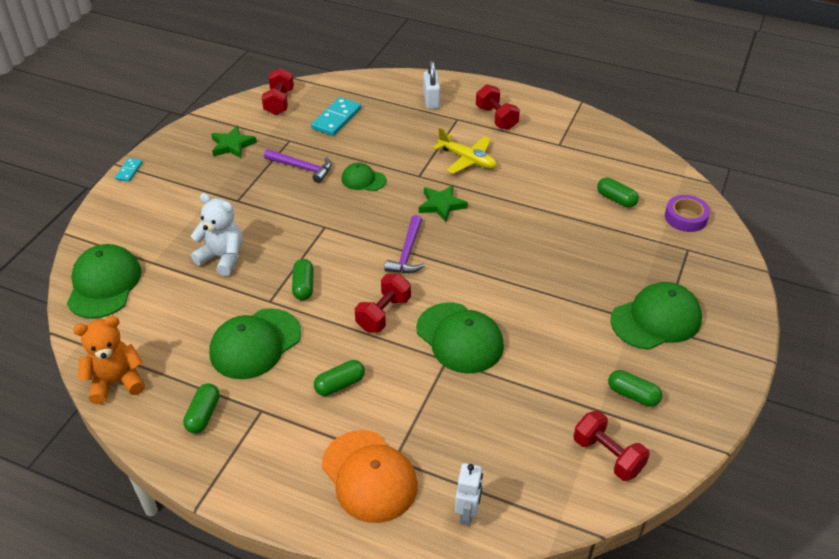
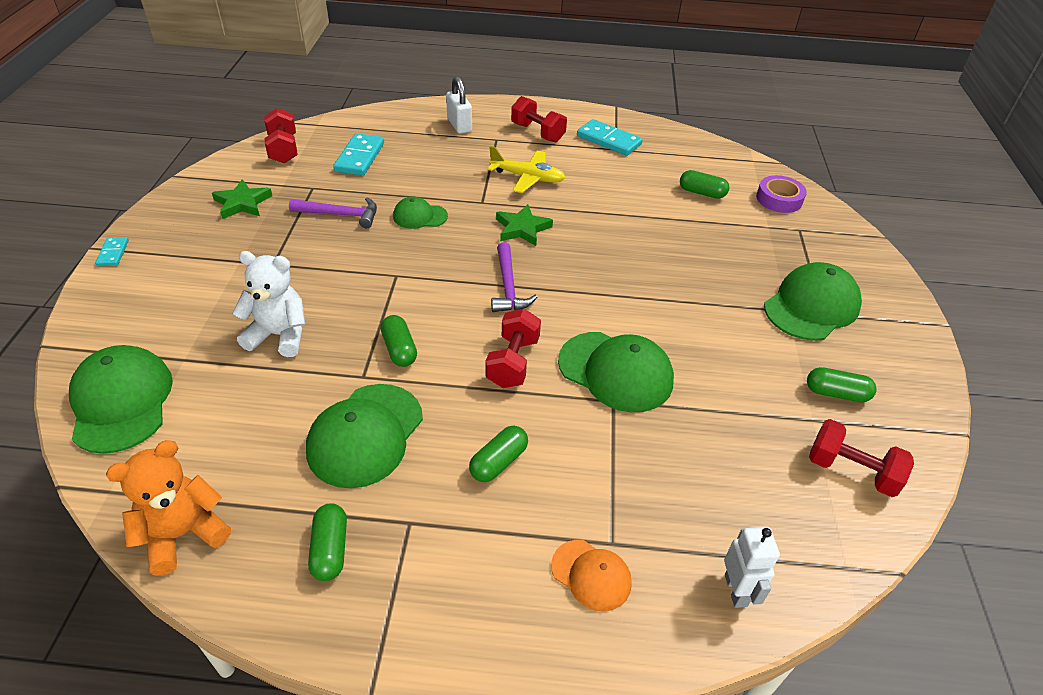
camera: 20 degrees left, 0 degrees up
orange cap [322,430,418,523] -> orange cap [551,540,632,611], size x0.56
none -> turquoise domino [577,119,643,156]

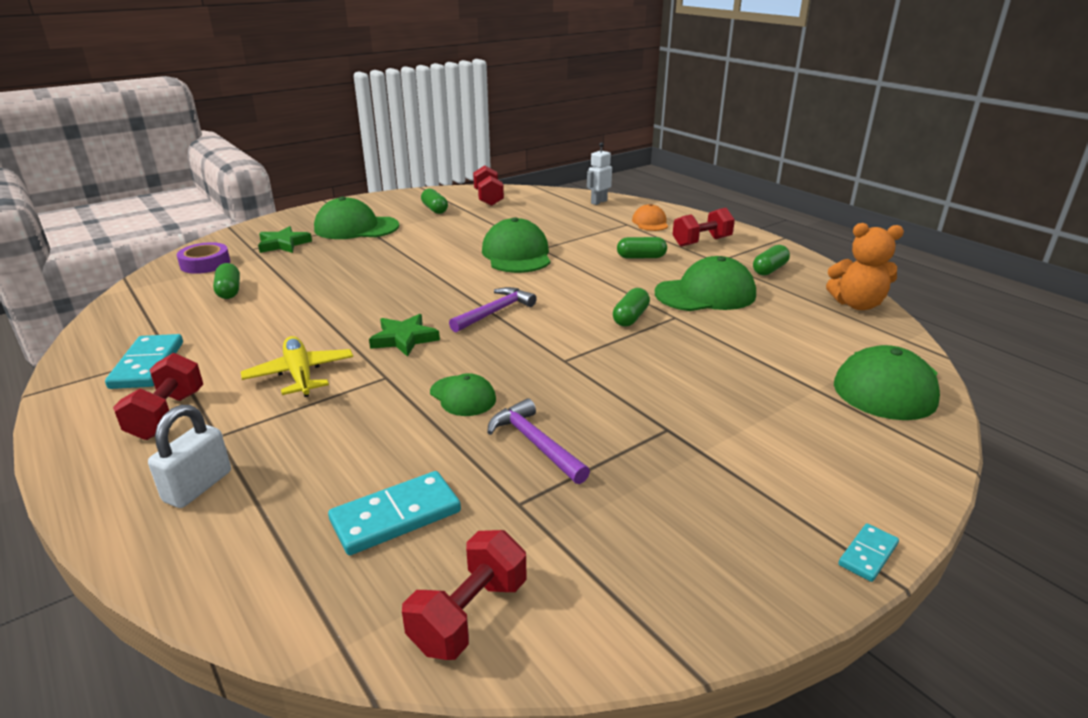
camera: 130 degrees left, 15 degrees down
green star [212,179,272,219] -> green star moved to [258,226,312,253]
white teddy bear [232,251,305,357] -> none
red dumbbell [485,309,541,388] -> red dumbbell moved to [673,208,735,247]

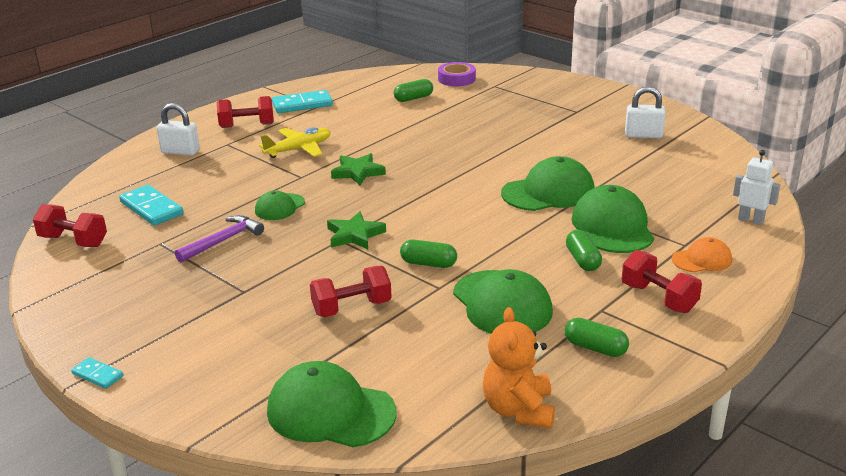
camera: 80 degrees right, 0 degrees up
green star [258,226,312,253] -> green star moved to [327,211,386,249]
green cap [314,197,399,239] -> green cap moved to [571,185,654,253]
green capsule [421,189,448,214] -> white padlock [625,86,666,138]
purple hammer [449,287,537,332] -> none
red dumbbell [473,165,504,206] -> red dumbbell moved to [310,266,392,317]

